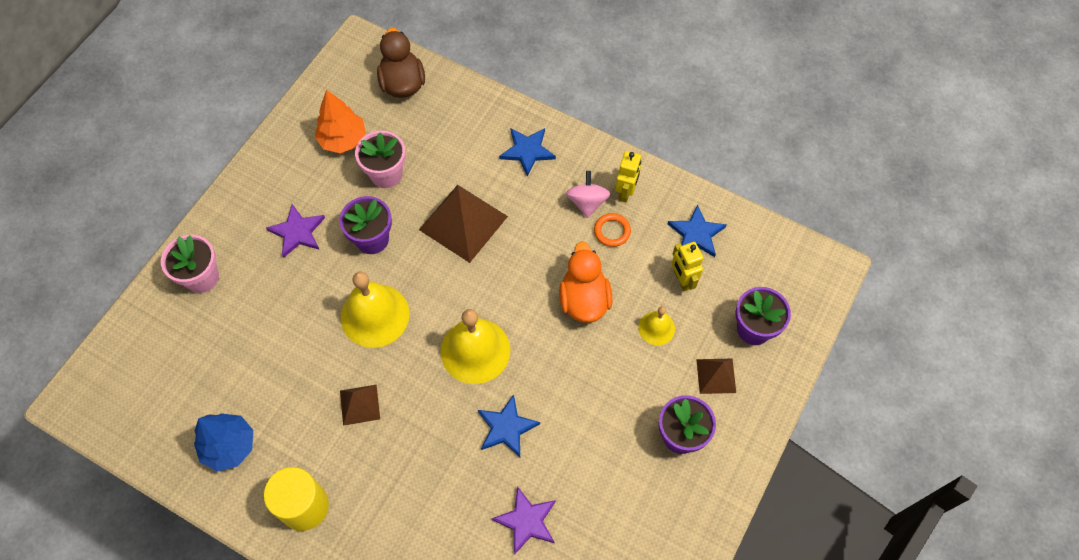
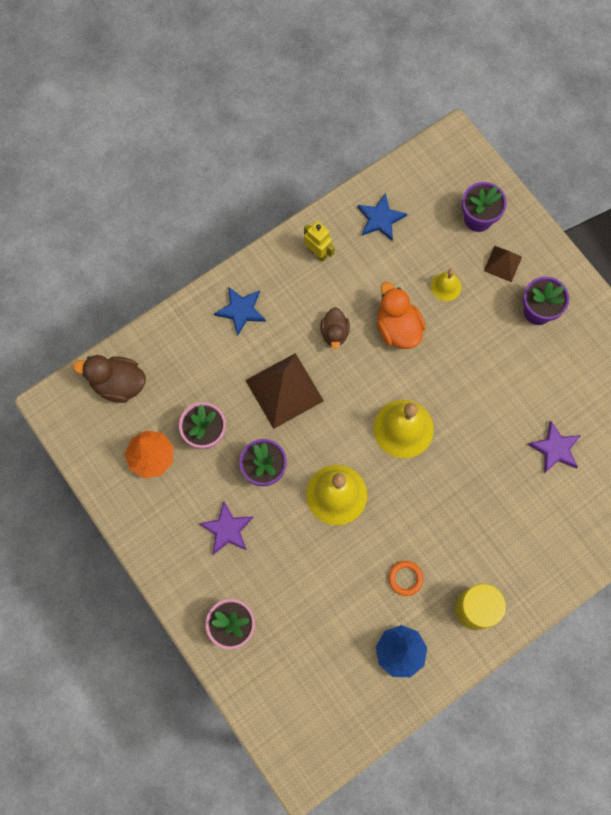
camera: 65 degrees left, 10 degrees up
brown pyramid [340,384,380,426] -> none
blue star [478,395,540,457] -> none
orange duck [559,241,612,323] -> orange duck turned 45 degrees clockwise [377,282,426,349]
pink spinning top [566,171,610,218] -> none
orange ring [594,213,631,247] -> orange ring moved to [388,561,423,596]
yellow robot [671,242,703,291] -> none
none -> brown duck [320,307,350,349]

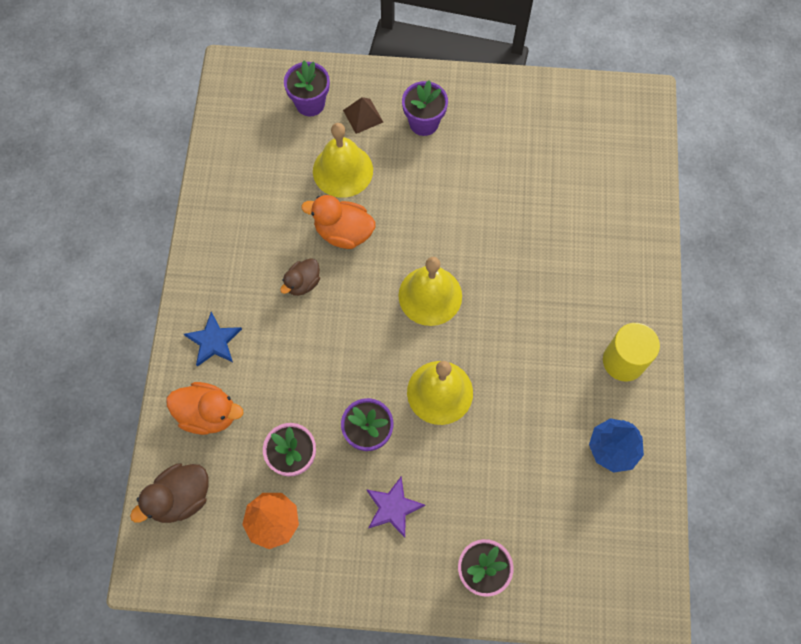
camera: 50 degrees left, 5 degrees down
brown pyramid [245,353,324,429] -> none
yellow robot [304,221,335,262] -> none
brown duck [320,307,350,349] -> brown duck turned 90 degrees clockwise [280,258,320,296]
blue star [357,193,407,241] -> none
orange ring [388,561,423,596] -> none
yellow bell [431,269,461,301] -> yellow bell [313,123,373,198], size x1.88
purple star [528,421,581,473] -> none
none -> orange duck [167,382,243,435]

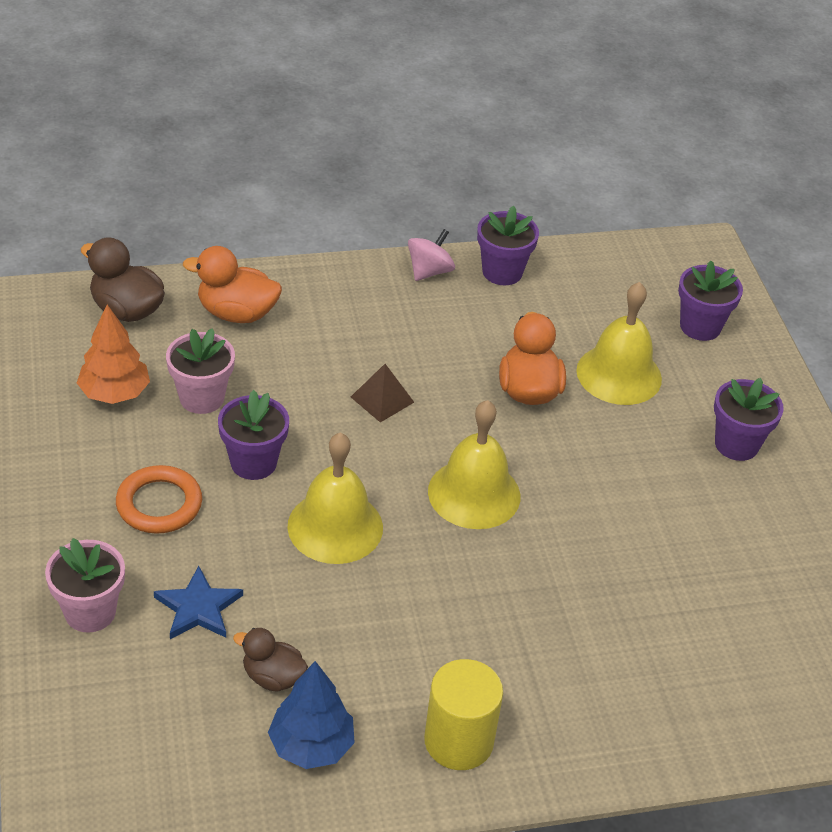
camera: 70 degrees right, 25 degrees down
orange duck [167,382,243,435] -> orange duck turned 105 degrees clockwise [183,246,282,323]
blue star [184,312,242,367] -> blue star moved to [154,566,243,639]
brown duck [280,258,320,296] -> brown duck moved to [233,628,308,692]
brown pyramid [343,97,383,134] -> brown pyramid moved to [351,364,414,423]
purple star [366,476,425,538] -> orange ring [116,465,202,534]
none -> pink spinning top [408,229,455,281]
none -> purple flower pot [477,206,539,285]

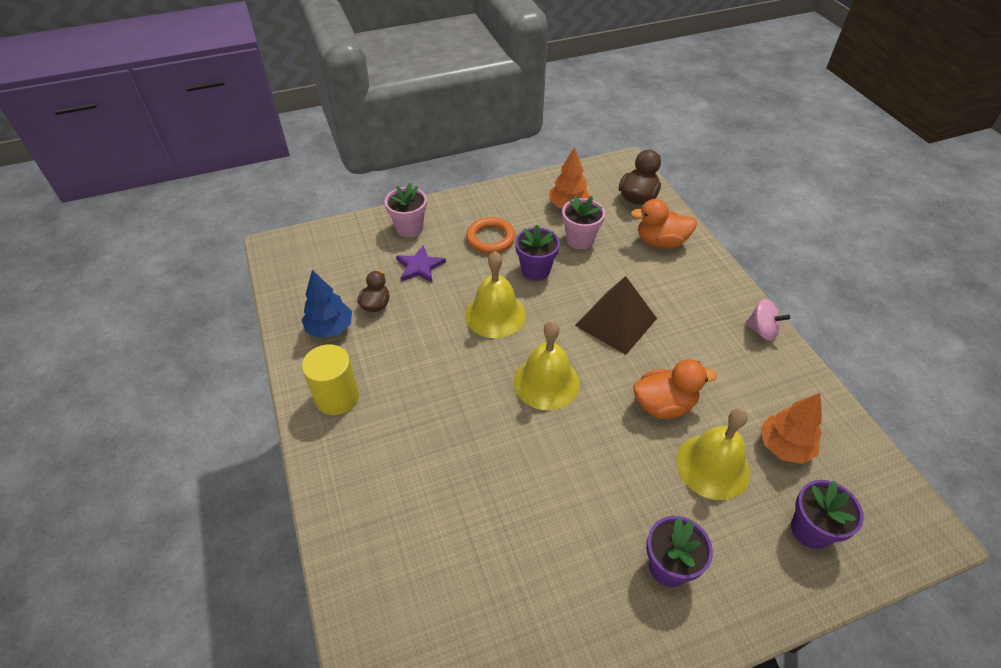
camera: 85 degrees right, 5 degrees up
blue star [154,566,243,639] -> purple star [396,245,446,283]
orange duck [183,246,282,323] -> orange duck turned 90 degrees counterclockwise [630,199,697,248]
brown pyramid [351,364,414,423] -> brown pyramid [575,276,657,355], size x1.88
purple flower pot [477,206,539,285] -> none
none -> orange tree [760,393,822,464]

